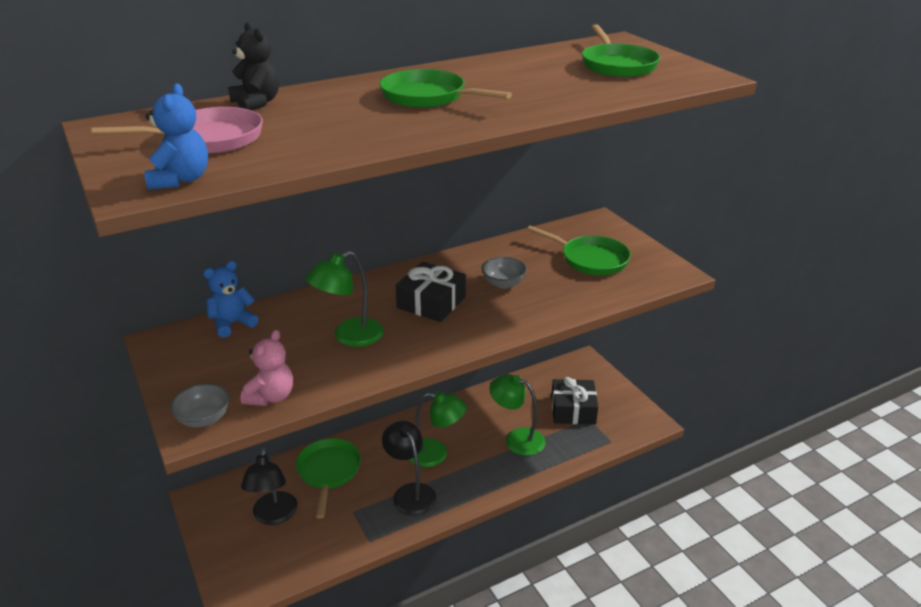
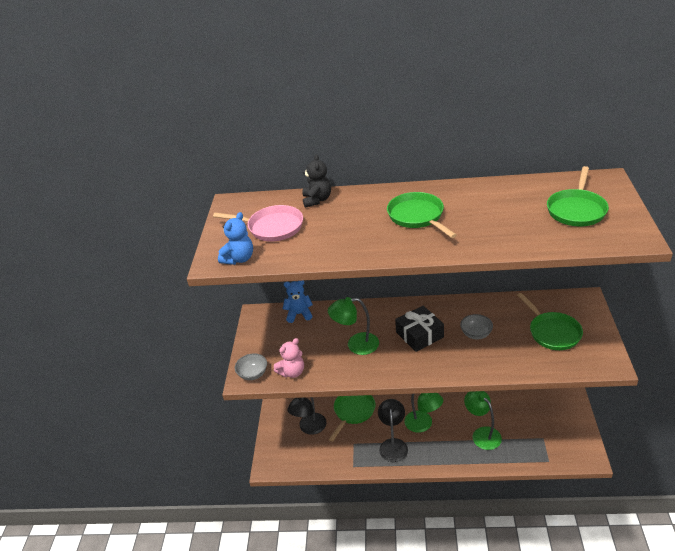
camera: 35 degrees right, 5 degrees up
black gift [551,377,598,424] -> none

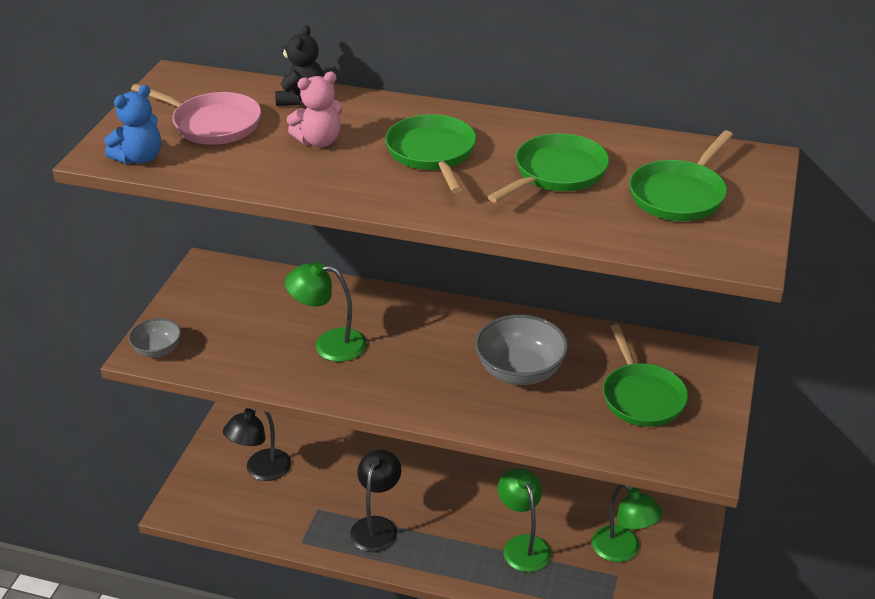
camera: 10 degrees right, 0 degrees up
pink teddy bear [274,338,304,378] -> pink teddy bear moved to [287,71,342,147]
blue teddy bear [283,281,313,323] -> none
green pan [329,395,375,442] -> green pan moved to [488,133,609,202]
black gift [395,306,444,352] -> none
green lamp [404,393,443,433] -> green lamp moved to [592,484,663,562]
grey bowl [460,314,493,340] -> grey bowl [475,314,568,385], size x1.74

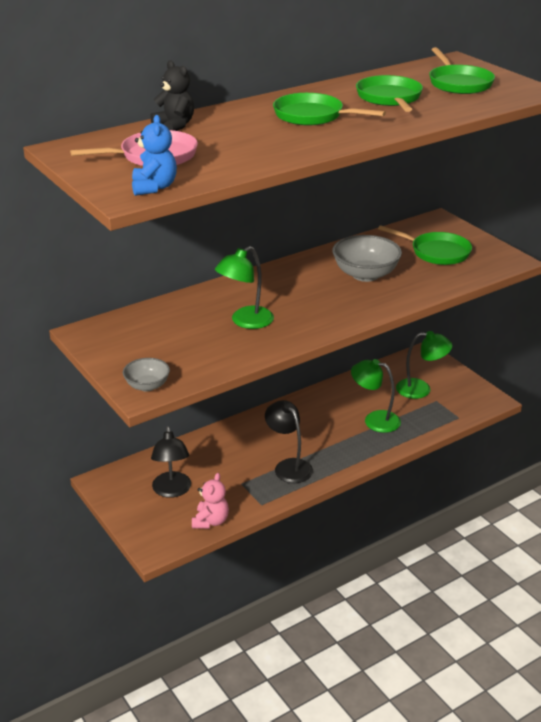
camera: 50 degrees left, 5 degrees down
pink teddy bear [287,71,342,147] -> pink teddy bear moved to [192,473,229,529]

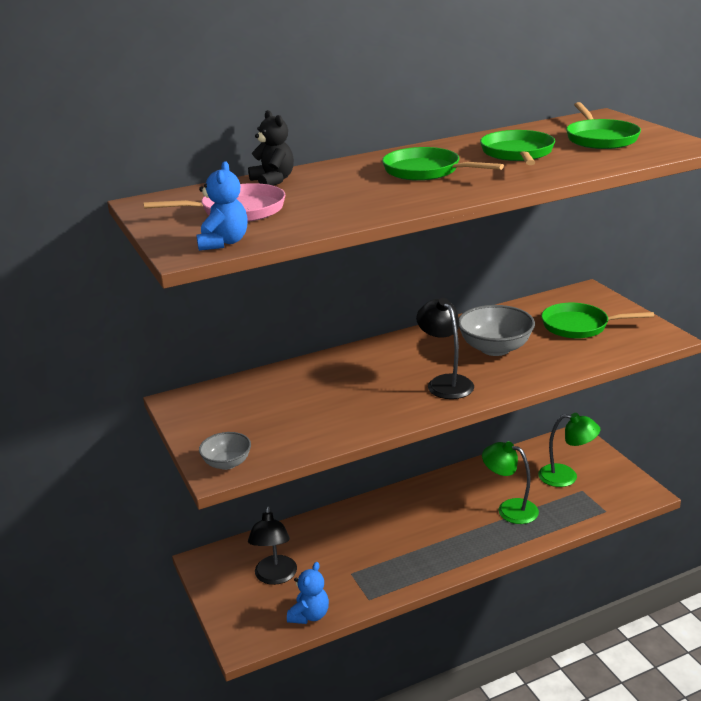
camera: 10 degrees right, 5 degrees down
pink teddy bear [192,473,229,529] -> blue teddy bear [287,562,329,624]
green lamp [215,246,274,329] -> none
black lamp [265,400,313,483] -> black lamp moved to [416,298,474,399]
green pan [378,225,472,265] -> green pan turned 150 degrees clockwise [541,303,654,339]

